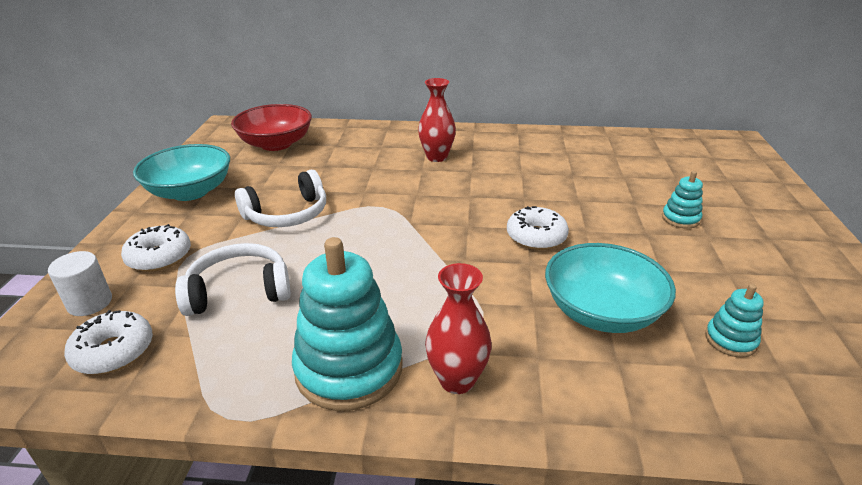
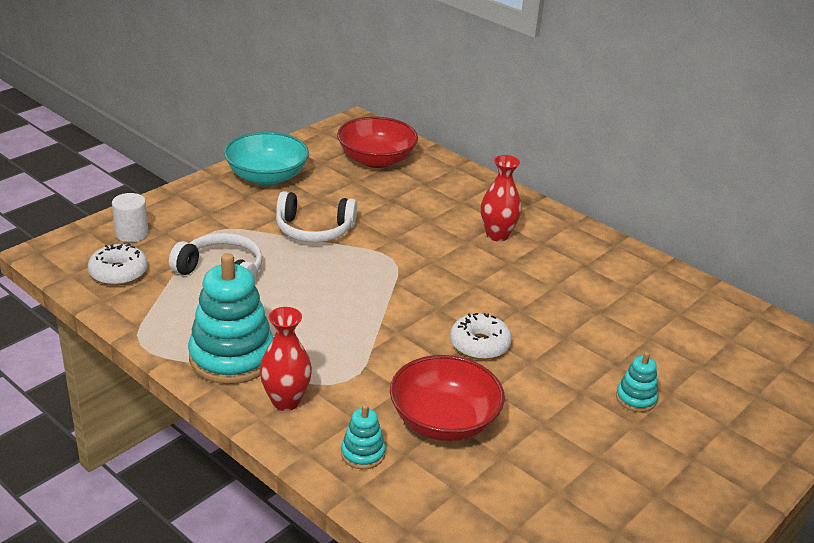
camera: 35 degrees right, 0 degrees up
white donut [121,224,191,272] -> none
turquoise bowl [545,243,676,333] -> red bowl [390,355,505,441]
turquoise stacking toy [705,284,764,357] -> turquoise stacking toy moved to [341,404,385,469]

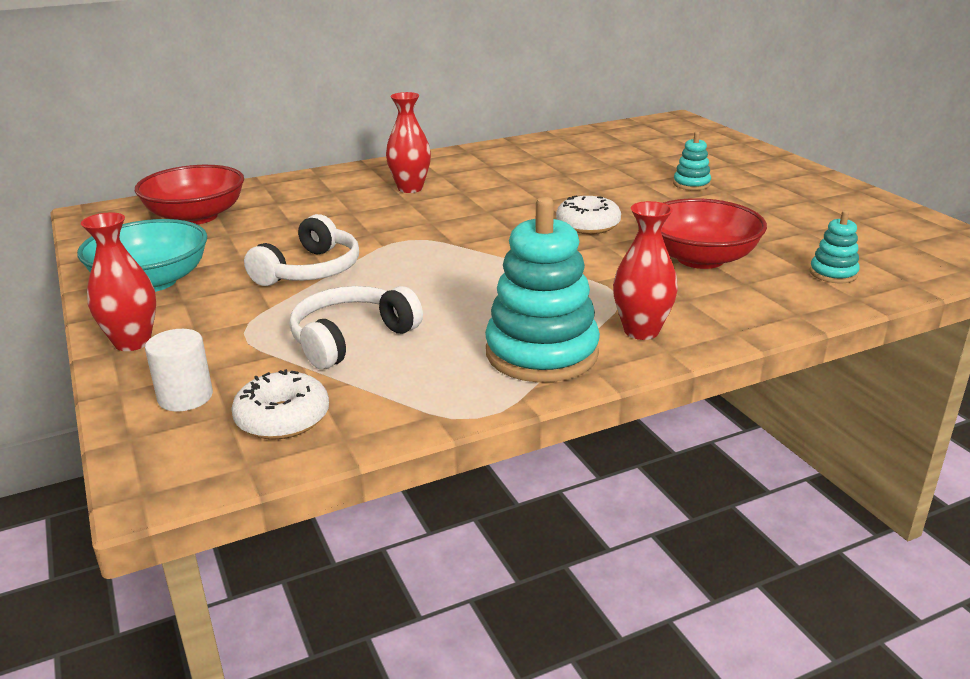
camera: 65 degrees left, 5 degrees down
turquoise stacking toy [341,404,385,469] -> turquoise stacking toy moved to [810,210,860,283]
none -> red vase [81,212,156,351]

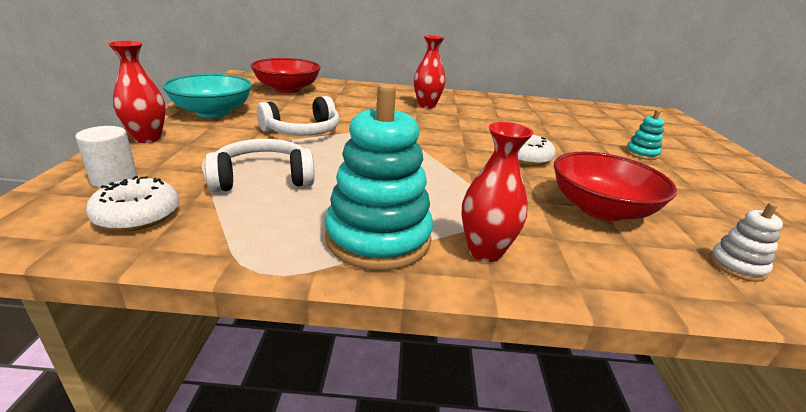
camera: 25 degrees right, 0 degrees up
turquoise stacking toy [810,210,860,283] -> white stacking toy [710,203,783,282]

